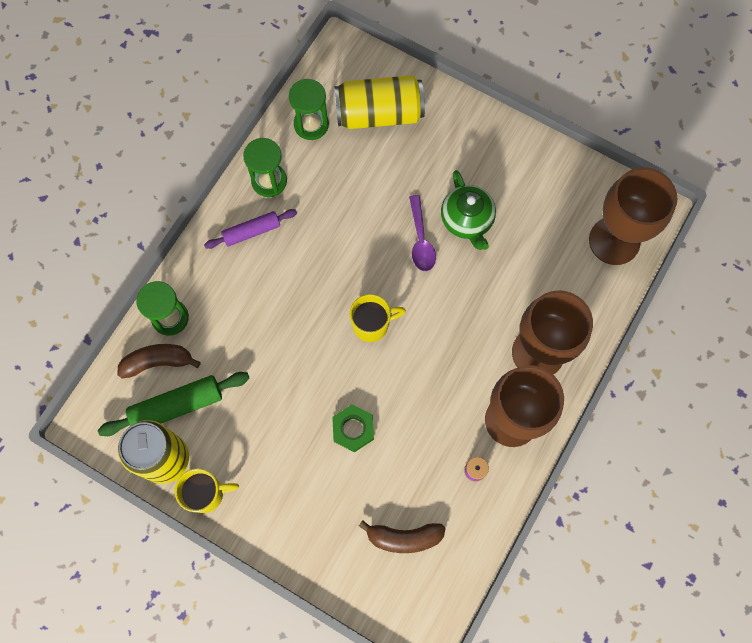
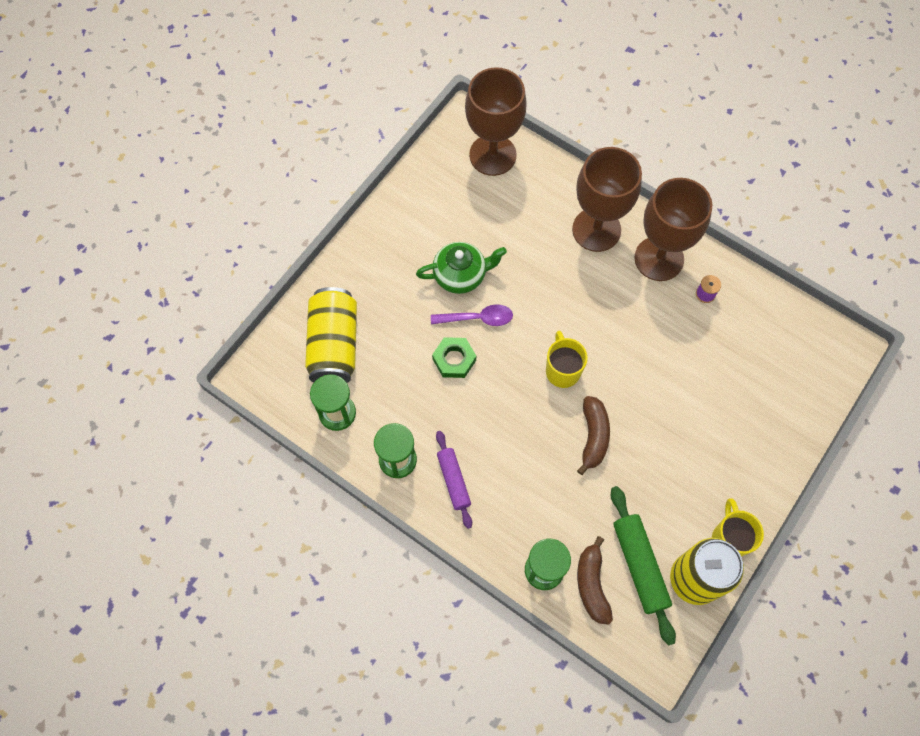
camera: 85 degrees left, 5 degrees down
green nut [332,405,374,452] -> green nut moved to [432,337,476,378]
brown banana [359,520,446,553] -> brown banana moved to [577,396,610,475]

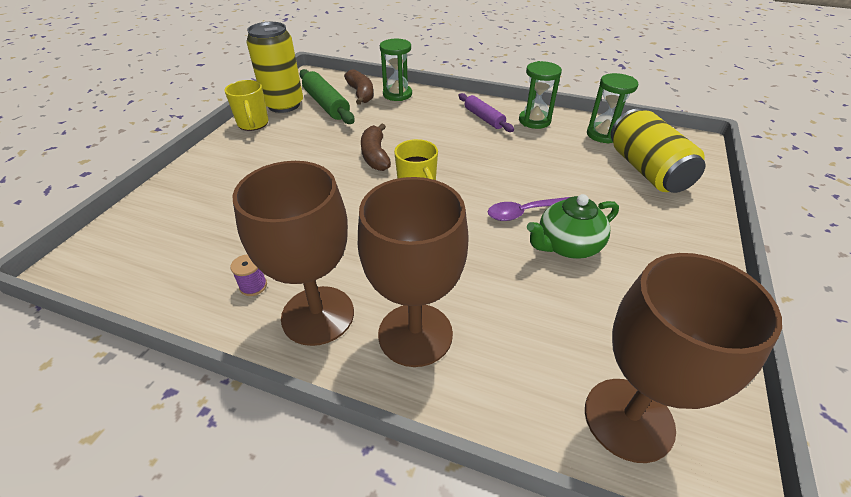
camera: 165 degrees right, 25 degrees down
green nut [432,337,476,378] -> none

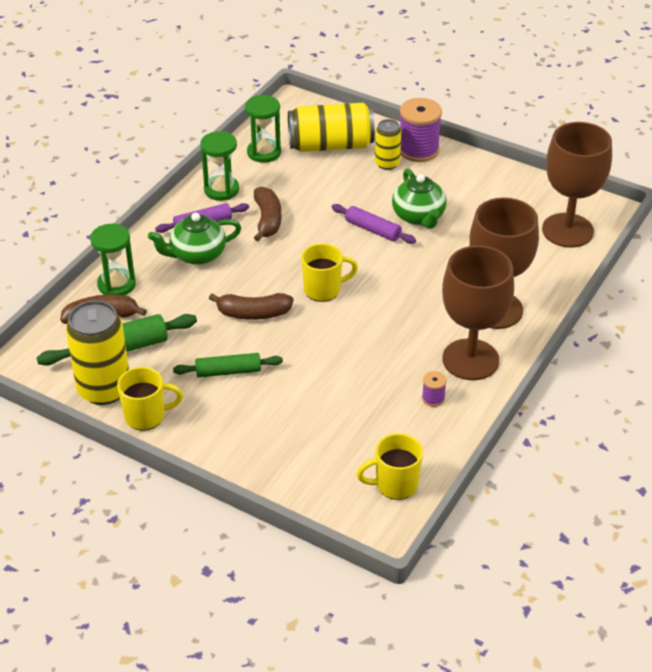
camera: 80 degrees left, 0 degrees up
purple spoon [488,197,569,221] -> purple rolling pin [332,204,416,244]
none -> green teapot [148,212,241,265]
none -> green rolling pin [173,353,283,377]
none -> brown banana [254,187,282,241]
none -> yellow mug [357,433,423,500]
none -> yellow can [375,119,401,170]
none -> purple spool [400,98,442,162]

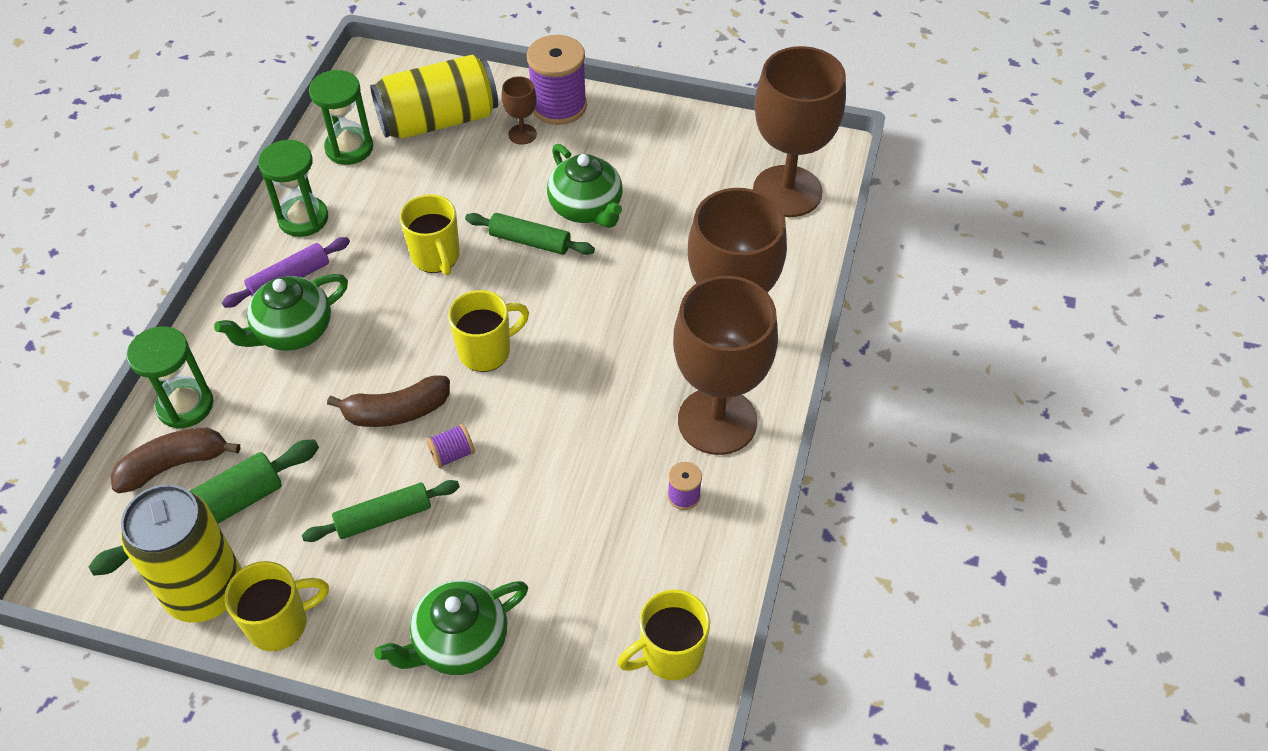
camera: 15 degrees left, 10 degrees up
brown banana [254,187,282,241] -> none
purple rolling pin [332,204,416,244] -> green rolling pin [465,213,595,255]
yellow can [375,119,401,170] -> brown goblet [501,76,537,145]
none -> green teapot [374,580,528,675]
none -> yellow mug [400,194,460,275]
none -> purple spool [426,424,475,468]

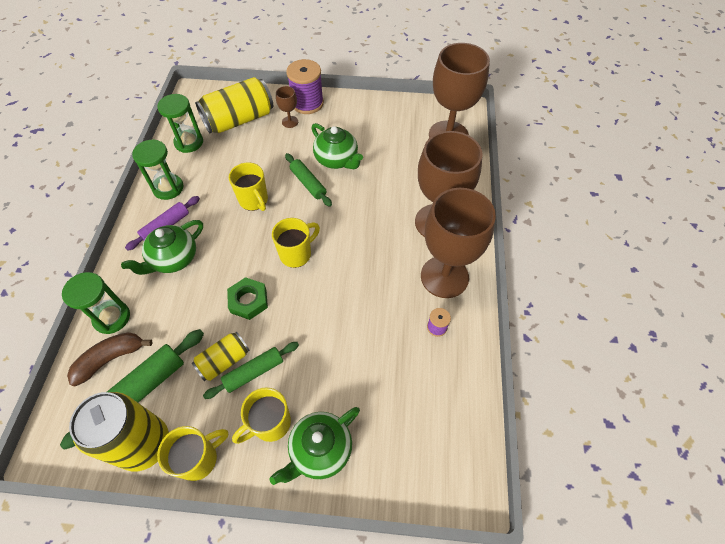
camera: 10 degrees left, 5 degrees up
brown banana [327,376,450,427] -> green nut [227,277,268,320]
purple spool [426,424,475,468] -> none
green rolling pin [465,213,595,255] -> green rolling pin turned 45 degrees clockwise [285,153,332,207]
yellow mug [617,590,710,680] -> yellow mug moved to [232,387,291,444]
none -> yellow can [192,331,250,381]

